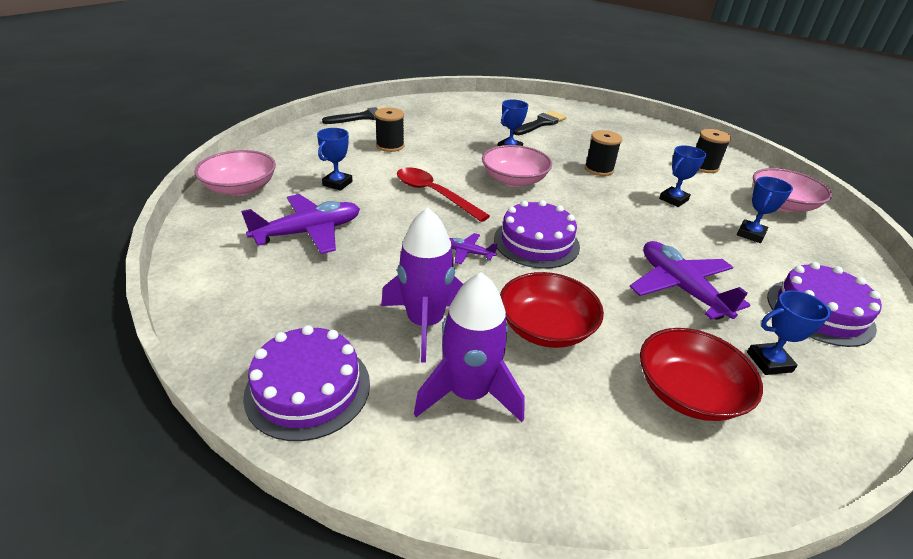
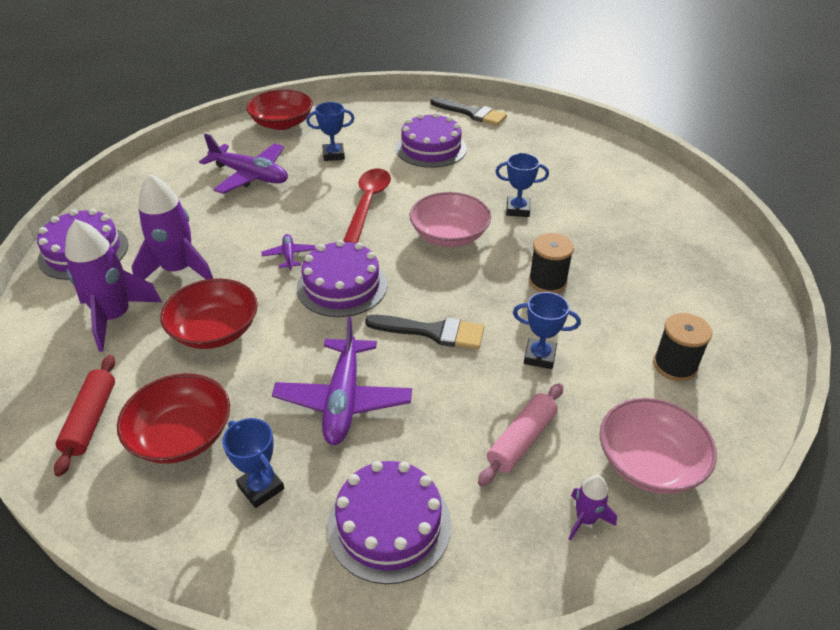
camera: 60 degrees right, 5 degrees up
pink bowl [194,150,276,196] -> red bowl [246,89,313,130]
black spool [375,108,405,152] -> purple cake [396,113,467,168]
black brush [514,111,567,135] -> black brush moved to [365,315,484,349]
purple plane [629,241,750,320] -> purple plane turned 150 degrees clockwise [272,317,412,445]
blue trophy [737,177,793,243] -> pink rolling pin [478,383,563,487]
none -> red rolling pin [54,355,115,476]
none -> purple rocket [569,475,617,541]

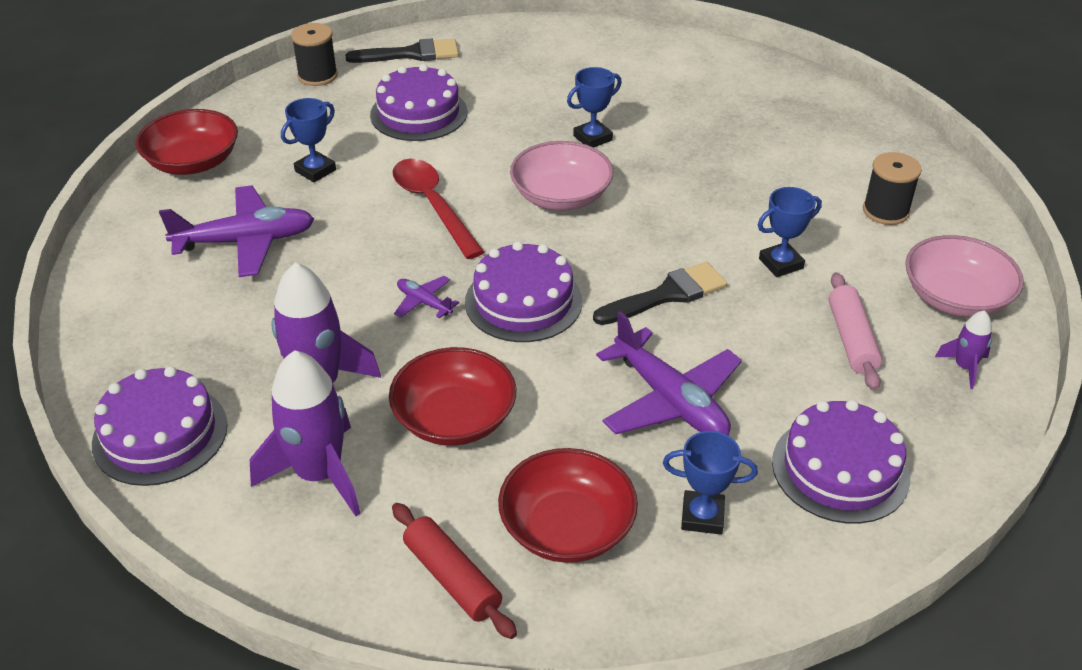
camera: 40 degrees left, 0 degrees up
black spool [529,233,574,293] -> black spool moved to [291,23,338,86]

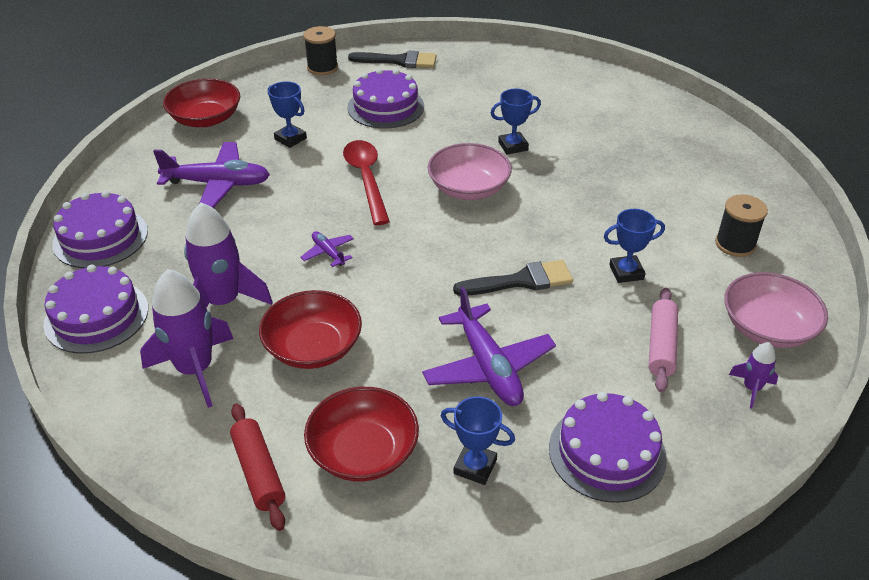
camera: 15 degrees right, 0 degrees up
blue trophy [281,98,336,183] -> blue trophy turned 75 degrees clockwise [268,81,307,148]
purple cake [465,241,582,342] -> purple cake moved to [52,191,148,268]

